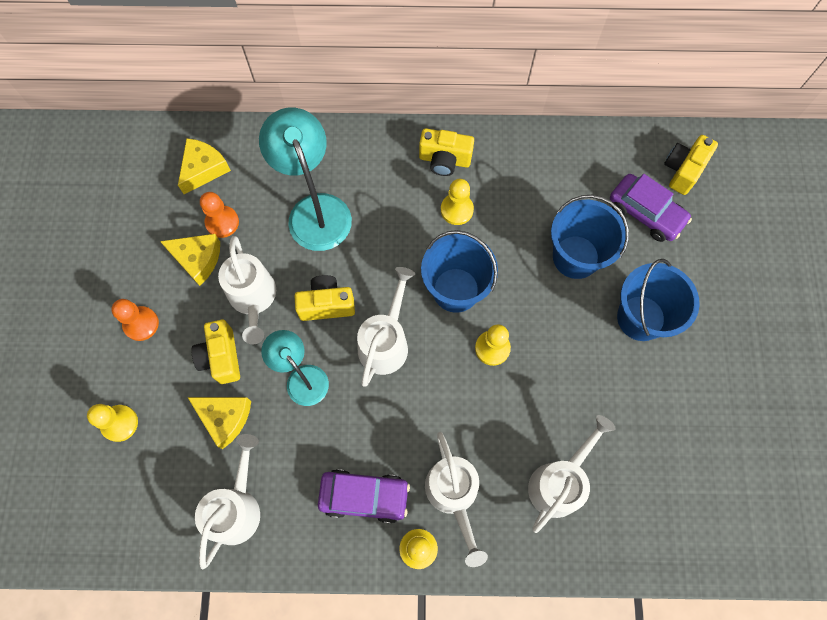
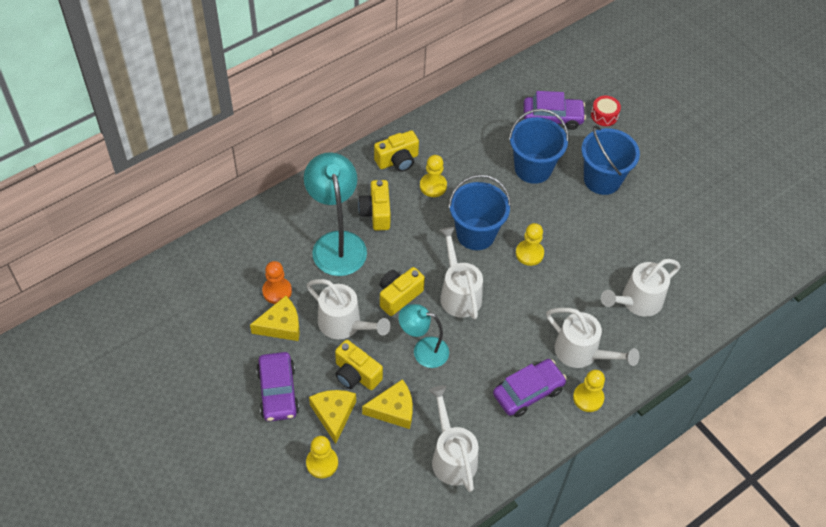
camera: 40 degrees left, 15 degrees down
orange pawn [111,299,159,341] -> purple car [256,352,299,421]
yellow cheese [178,138,231,194] -> yellow cheese moved to [309,390,356,444]
turquoise lamp [259,108,352,251] -> turquoise lamp turned 45 degrees clockwise [304,152,367,276]
white watering can [528,415,616,533] -> white watering can turned 120 degrees counterclockwise [601,259,680,317]
yellow camera [664,135,718,195] -> yellow camera moved to [358,180,391,231]
none -> red drum [591,96,621,126]

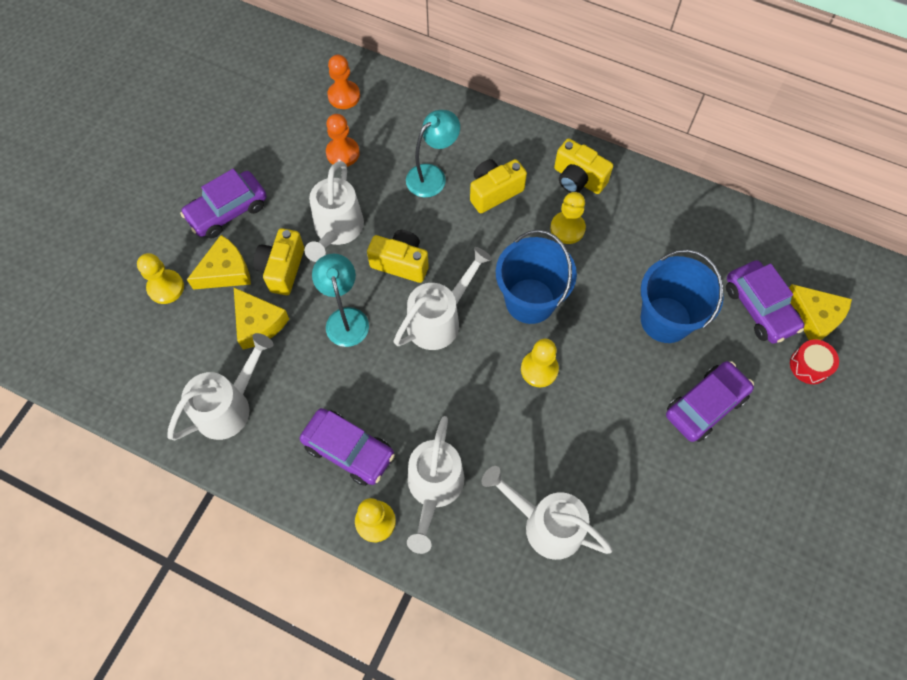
camera: 65 degrees right, 10 degrees up
yellow cheese [250,296,300,341] -> yellow cheese moved to [789,284,852,340]
turquoise lamp [304,152,367,276] -> turquoise lamp [406,110,460,198], size x0.62
blue bucket [581,125,640,195] -> purple car [666,361,754,442]
none -> orange pawn [327,55,360,109]

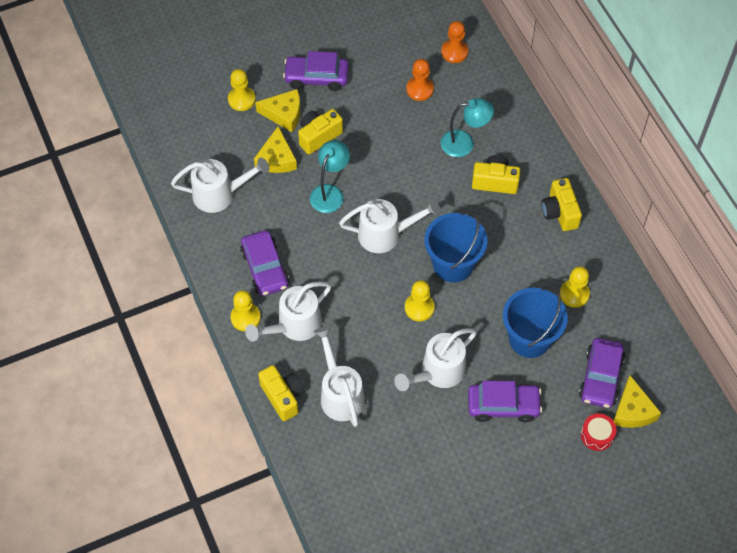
camera: 40 degrees right, 5 degrees down
white watering can [304,161,364,262] -> white watering can moved to [394,328,477,391]
yellow camera [367,230,429,283] -> yellow camera moved to [258,365,304,421]
yellow pawn [550,192,586,244] -> yellow pawn moved to [560,266,590,308]

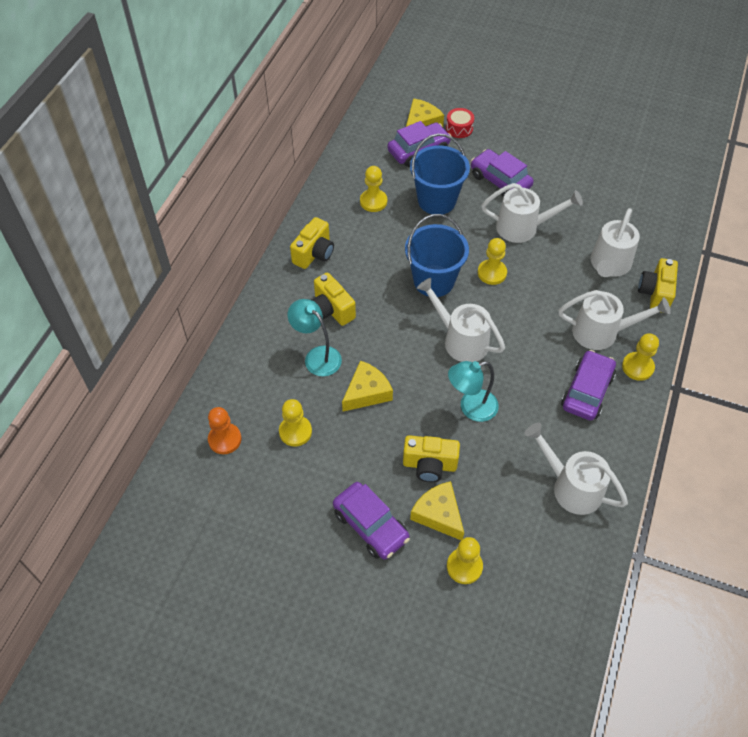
camera: 135 degrees left, 5 degrees down
yellow cheese [254,126,297,173] -> yellow cheese moved to [342,360,393,412]
orange pawn [406,59,434,101] -> yellow pawn [279,399,312,447]

